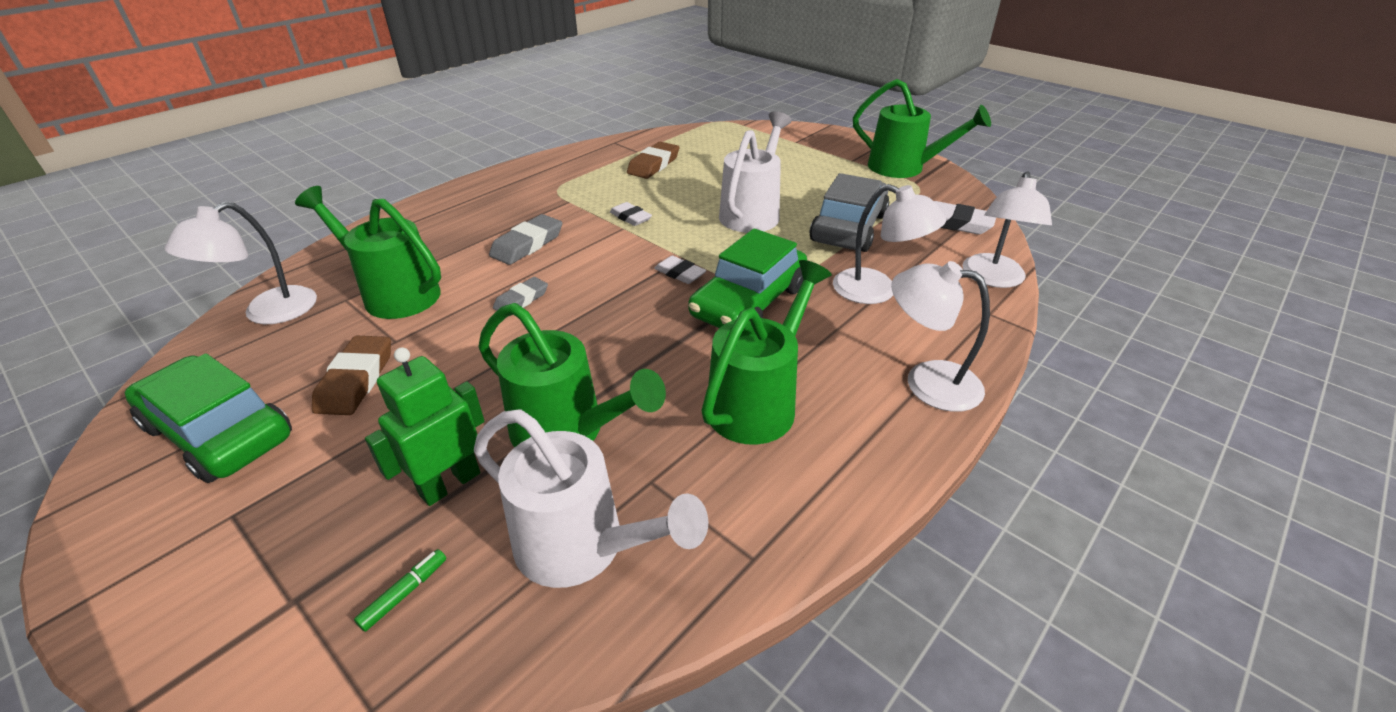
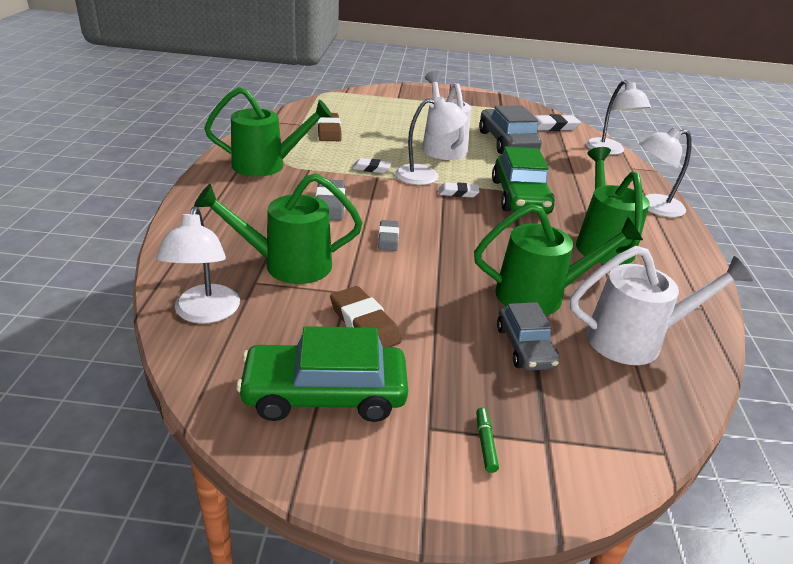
camera: 40 degrees left, 5 degrees down
green marker [354,549,446,632] -> green marker moved to [476,408,499,473]
green robot [365,347,484,506] -> grey car [497,302,560,371]
white lamp [833,184,946,304] -> white lamp moved to [395,97,468,185]
green watering can [853,79,991,178] -> green watering can moved to [204,87,332,177]

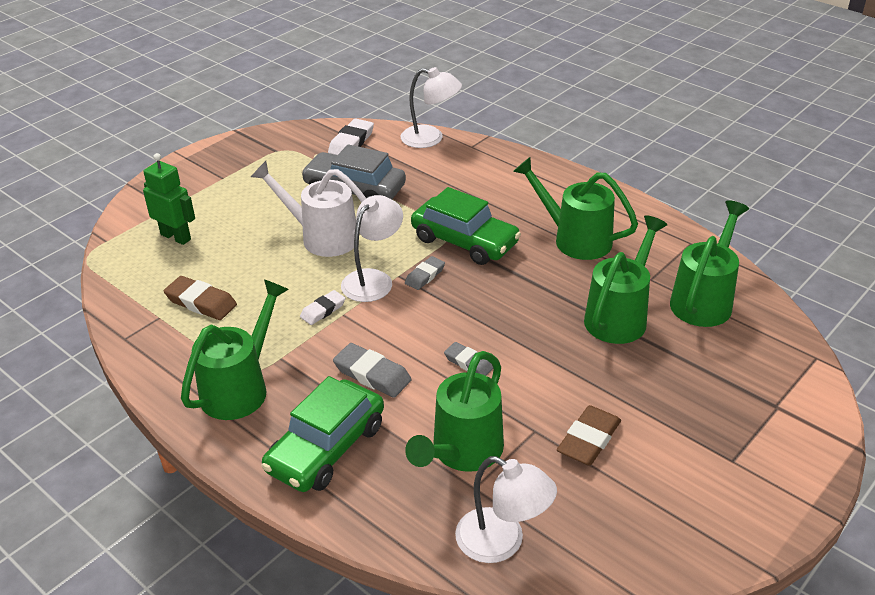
camera: 50 degrees left, 5 degrees up
green car [236,326,408,422] -> green car moved to [262,376,384,492]
brown eraser [330,286,402,347] -> brown eraser turned 60 degrees counterclockwise [557,405,621,466]
white eraser [439,182,480,198] -> grey eraser [405,256,445,290]
green marker [476,408,499,473] -> none
grey car [497,302,560,371] -> none
white watering can [570,246,753,365] -> green watering can [670,200,749,327]
white lamp [639,127,692,217] -> none
none -> green robot [143,153,195,245]

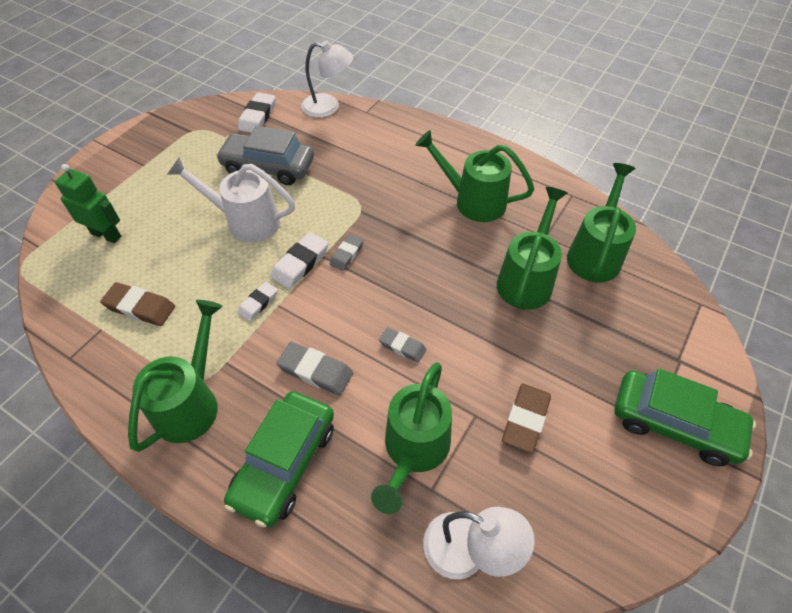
camera: 10 degrees left, 15 degrees up
white lamp [341,195,403,302] -> white eraser [271,232,329,289]
green car [411,187,521,265] -> green car moved to [614,368,756,466]

